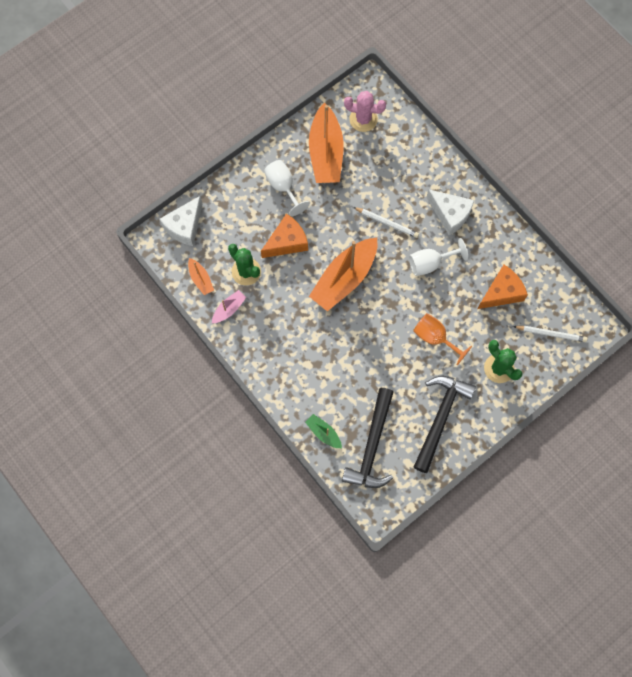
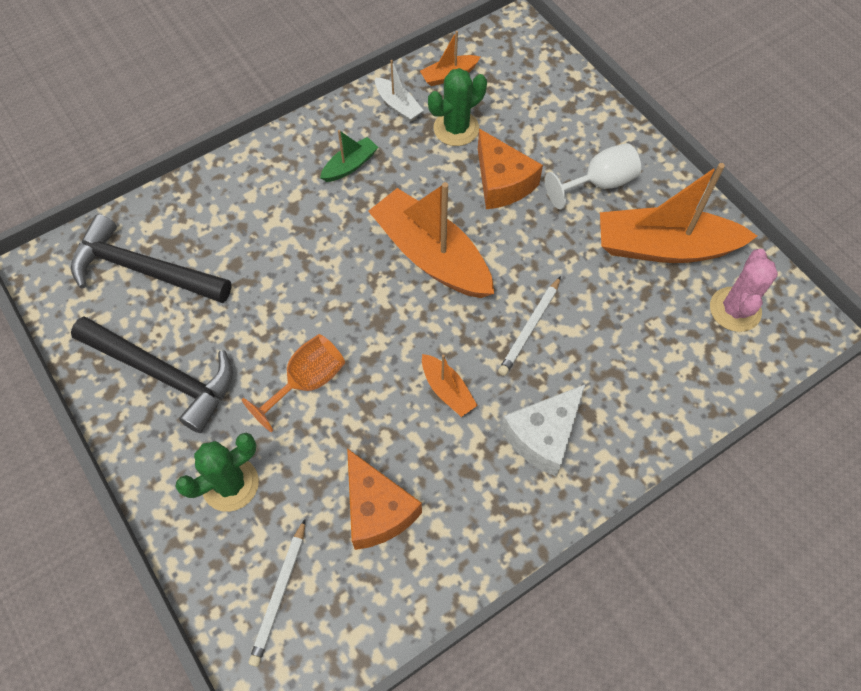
camera: 95 degrees right, 10 degrees down
white cheese [159,196,202,246] -> none
pink boat [212,290,246,323] -> white boat [375,60,424,122]
green boat [305,414,342,448] -> green boat moved to [320,130,378,182]
white goblet [409,238,468,276] -> orange boat [422,354,478,417]

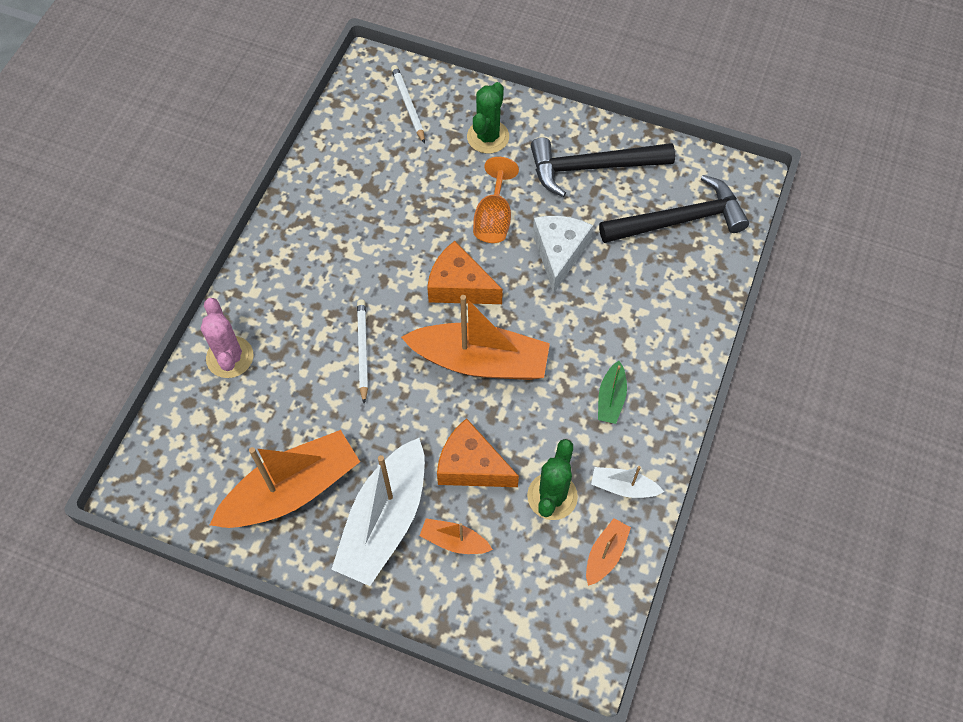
camera: 145 degrees right, 0 degrees up
orange cheese [347,448,422,550] -> orange cheese moved to [427,241,503,304]
orange boat [422,354,478,417] -> orange boat moved to [420,518,493,554]
white cheese [501,384,585,476] -> white cheese moved to [533,216,593,293]
white goblet [545,143,641,209] -> white boat [331,438,425,586]
pink cactus [710,249,778,332] -> pink cactus moved to [201,298,253,378]

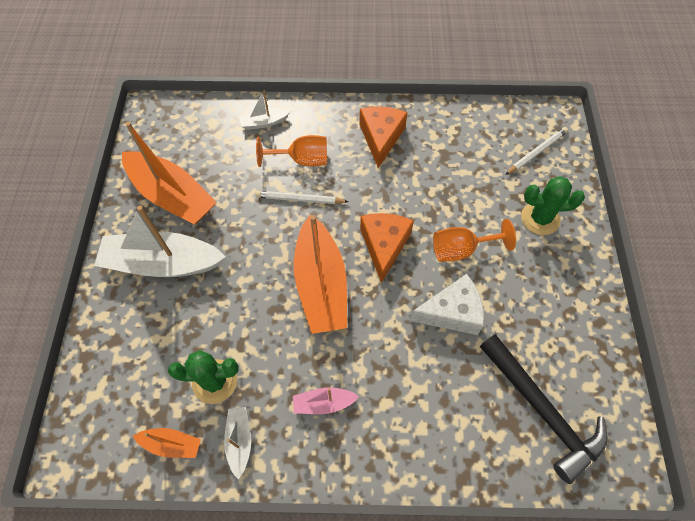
camera: 70 degrees right, 0 degrees up
pink cactus [201,298,253,378] -> white boat [239,90,290,130]
white pencil [357,300,368,404] -> white pencil turned 150 degrees counterclockwise [255,191,349,204]
orange boat [420,518,493,554] -> none
orange cheese [437,418,519,487] -> orange cheese moved to [359,106,408,168]
black hammer [531,137,675,197] -> none
green boat [598,361,627,424] -> pink boat [293,387,359,414]
none -> orange goblet [256,135,327,167]

